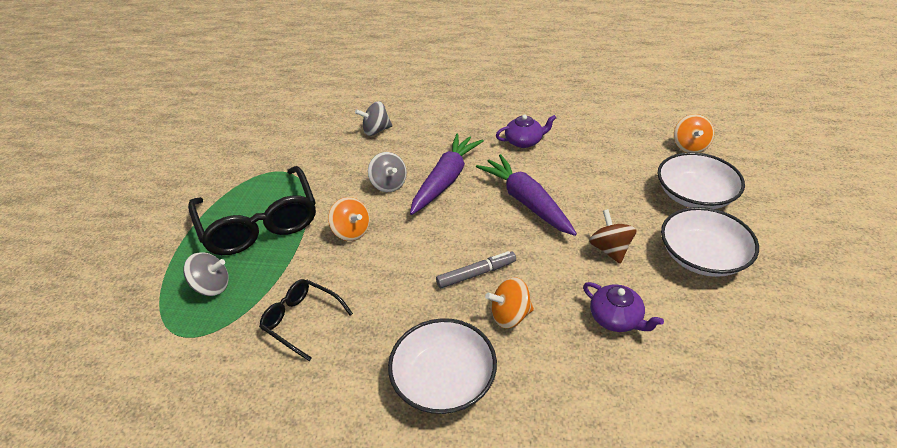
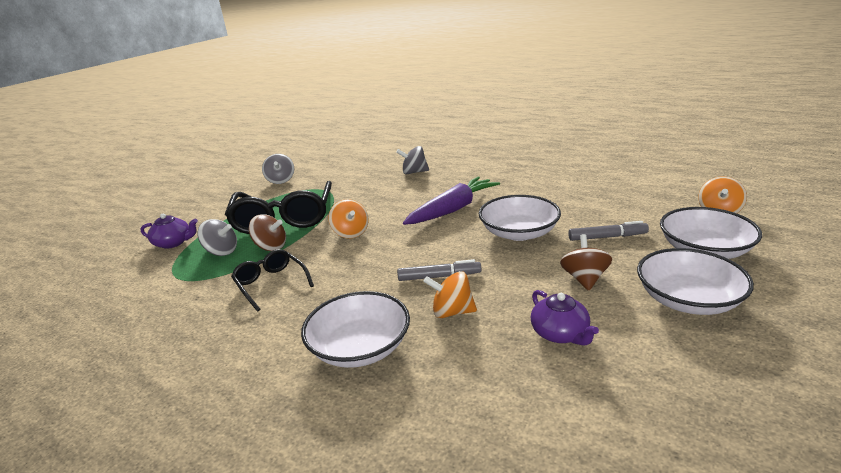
camera: 20 degrees right, 15 degrees down
grey spinning top [368,152,407,192] -> grey spinning top moved to [262,154,294,184]
purple carrot [476,154,577,236] -> white bowl [479,195,561,241]
purple teapot [496,115,556,148] -> purple teapot moved to [141,214,198,249]
none -> brown spinning top [249,214,286,251]
none -> grey marker [568,221,649,241]

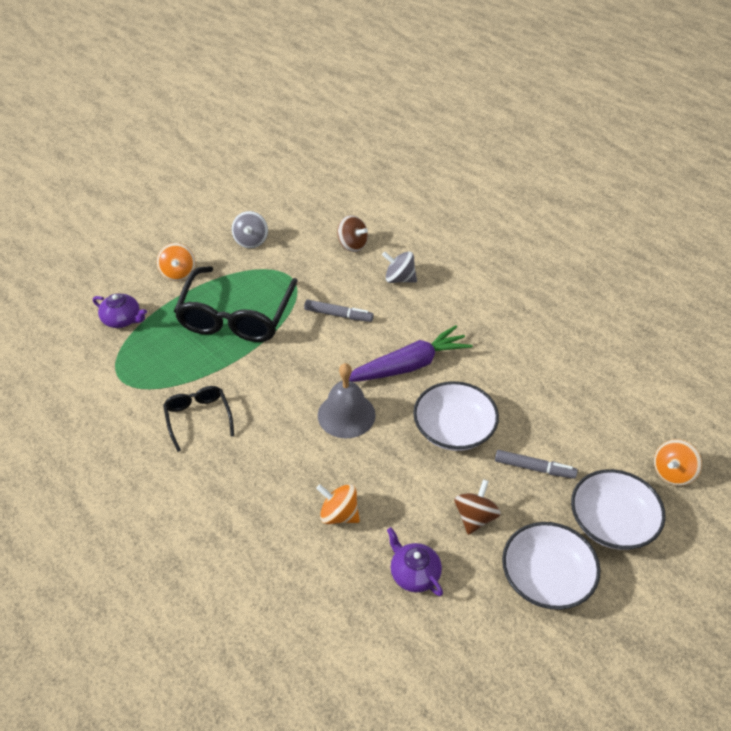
camera: 15 degrees right, 20 degrees up
grey spinning top [197,219,237,256] -> none
brown spinning top [249,214,286,251] -> brown spinning top moved to [337,215,368,252]
white bowl [301,291,410,368] -> none
orange spinning top [329,199,368,238] -> orange spinning top moved to [157,243,196,281]
grey marker [397,259,481,281] -> grey marker moved to [304,300,374,322]
purple teapot [531,290,599,346] -> purple teapot turned 150 degrees clockwise [387,527,443,596]
none -> grey bell [318,363,376,438]

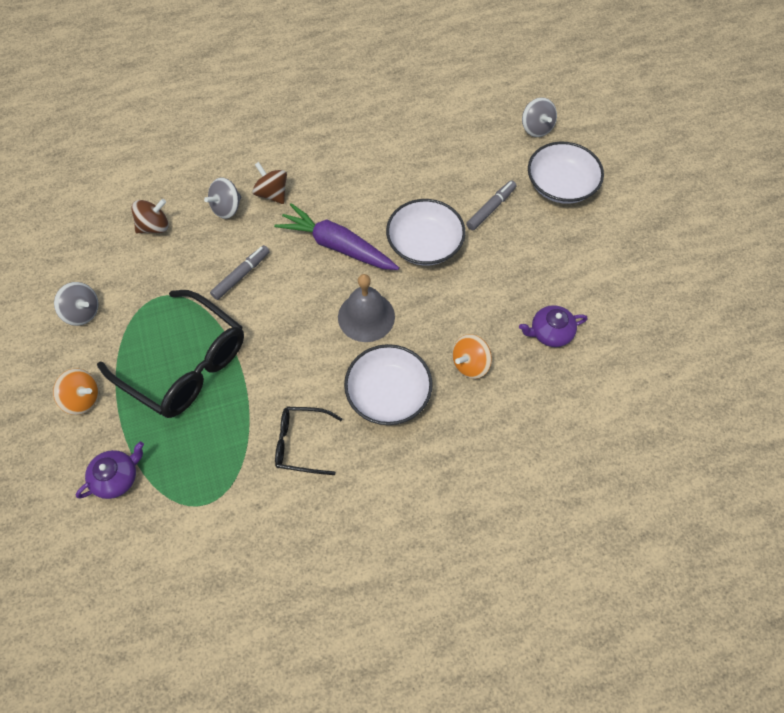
camera: 65 degrees left, 15 degrees up
purple carrot [349,325,473,382] -> purple carrot turned 60 degrees counterclockwise [274,203,399,270]
brown spinning top [454,479,501,535] -> brown spinning top moved to [253,162,287,204]
white bowl [502,522,601,610] -> white bowl moved to [344,344,433,425]
orange spinning top [654,439,702,486] -> grey spinning top [522,97,557,137]

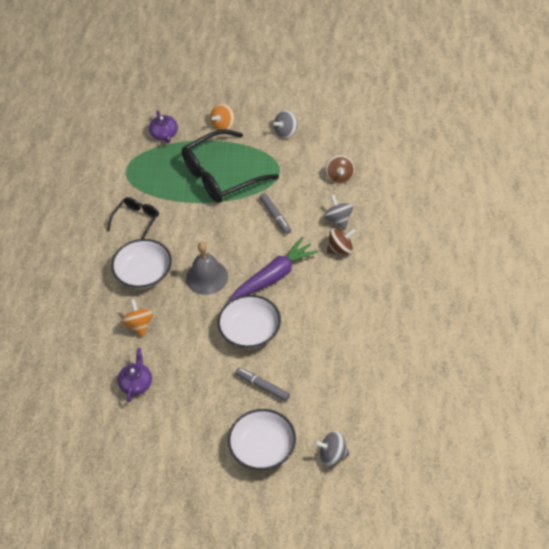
camera: 115 degrees right, 10 degrees down
grey marker [466,180,516,230] -> grey marker turned 150 degrees clockwise [235,368,290,401]

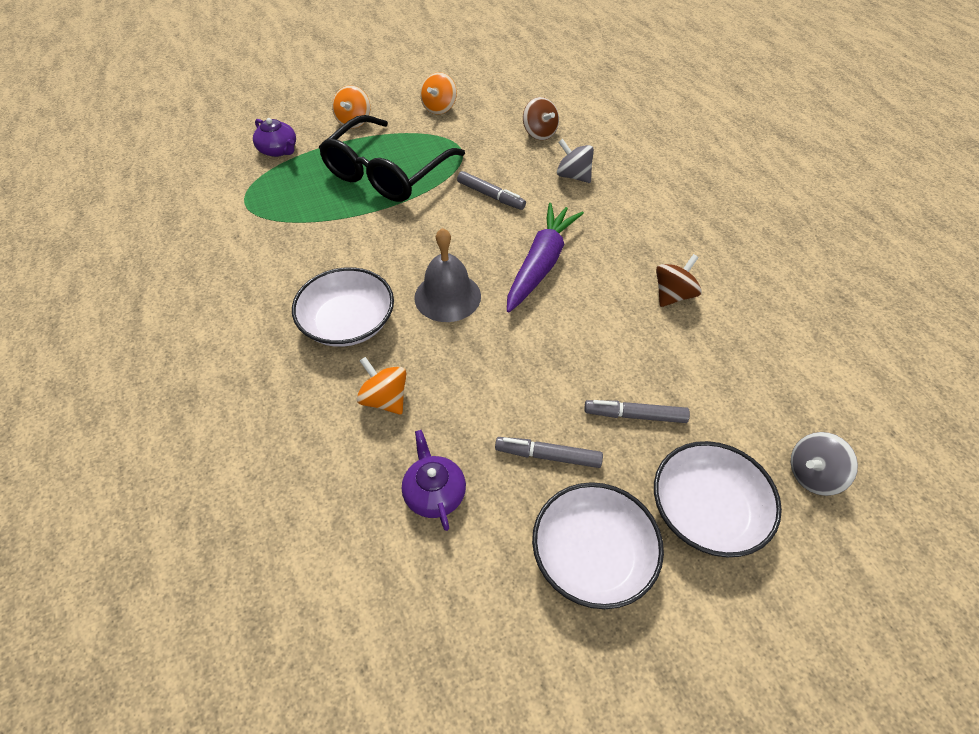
camera: 30 degrees left, 0 degrees up
black glasses [107,197,159,239] -> none
white bowl [218,295,281,349] -> white bowl moved to [532,482,664,609]
grey spinning top [273,110,297,139] -> orange spinning top [420,72,457,115]
brown spinning top [327,228,356,254] -> brown spinning top moved to [656,254,701,307]
none -> grey marker [495,437,603,468]

